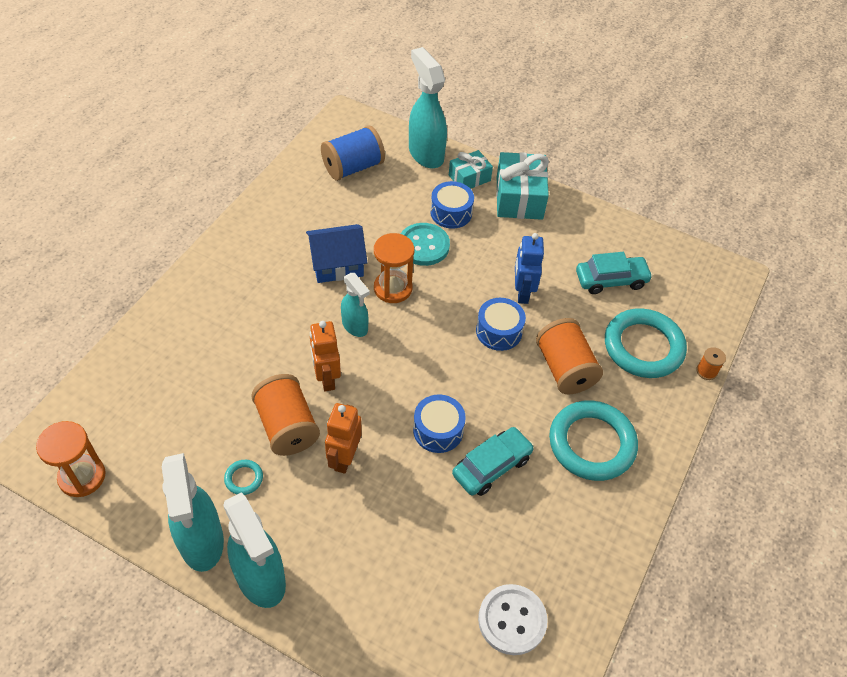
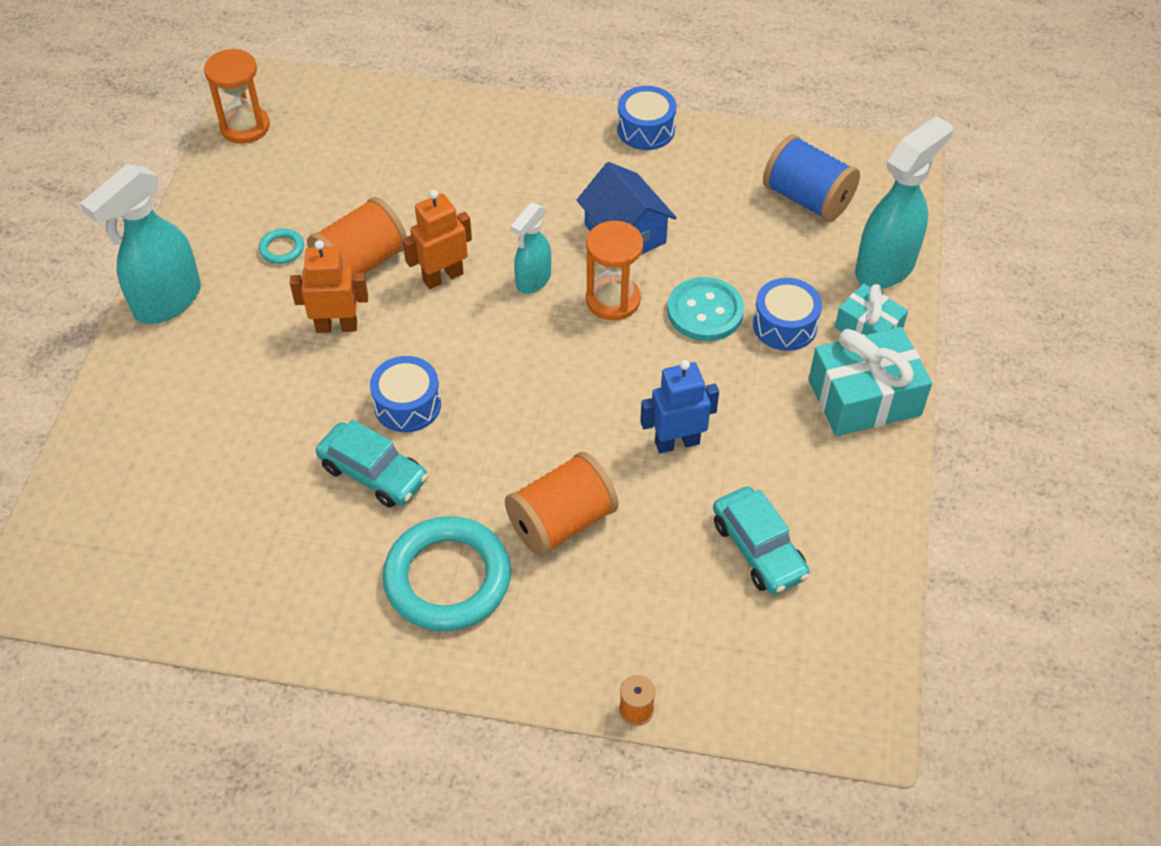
camera: 75 degrees right, 0 degrees up
turquoise spray bottle [162,453,224,572] -> none
blue drum [476,298,526,351] -> blue drum moved to [617,86,677,150]
white button [478,584,548,655] -> none
turquoise ring [605,308,687,378] -> none

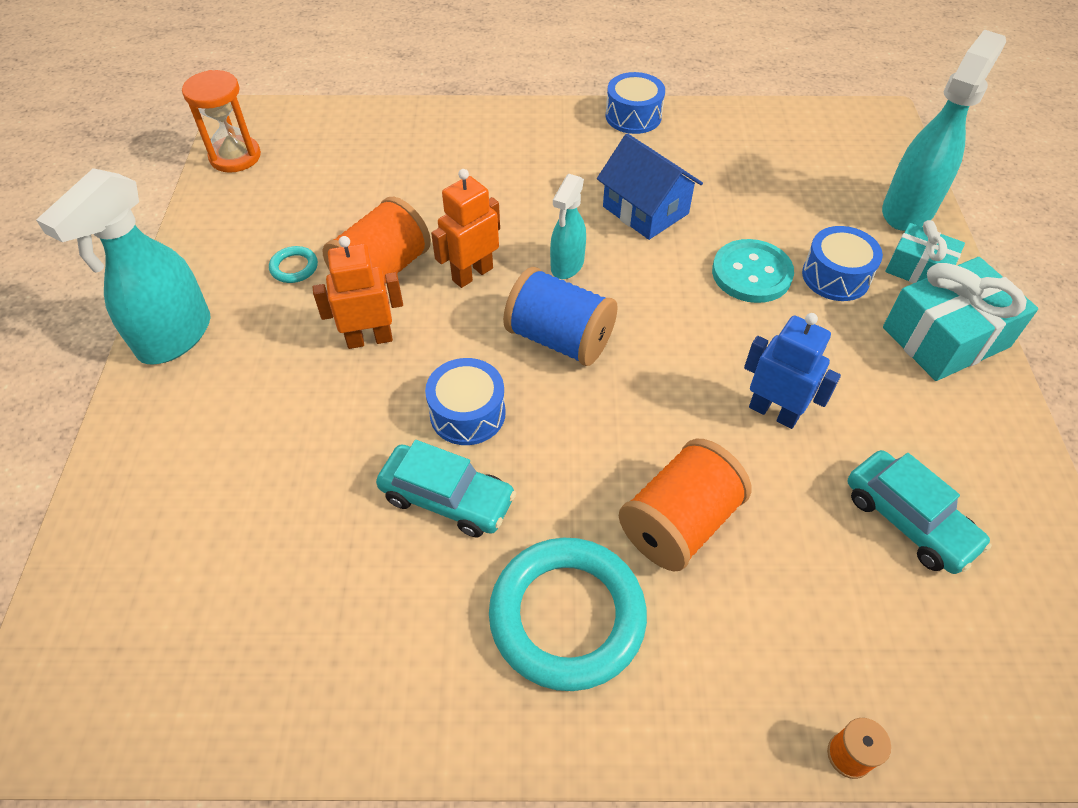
camera: 10 degrees left, 0 degrees up
orange hourglass [586,221,643,320] -> none
blue robot [640,360,719,453] -> blue robot turned 60 degrees clockwise [744,313,841,429]
blue spool [763,134,860,222] -> blue spool moved to [503,267,618,366]

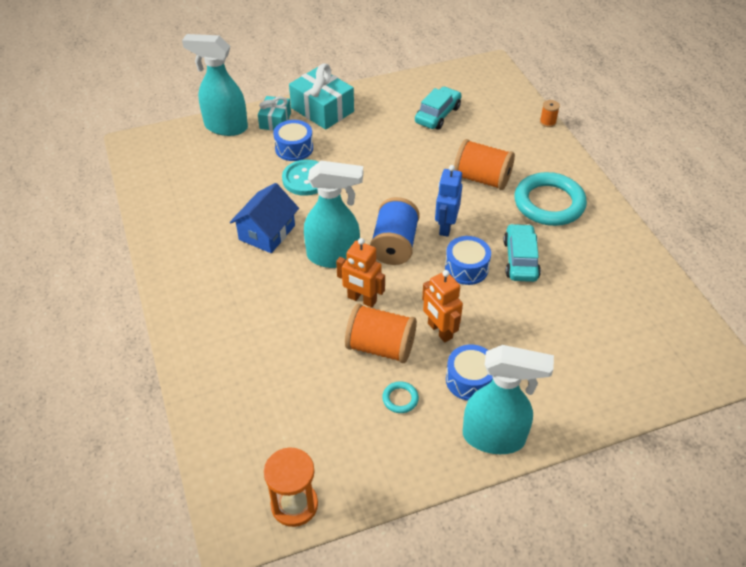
camera: 110 degrees left, 5 degrees down
turquoise spray bottle [550,174,586,279] -> turquoise spray bottle [304,161,363,268], size x1.71
blue drum [606,72,665,134] -> blue drum moved to [446,344,493,401]
blue robot [744,313,841,429] -> blue robot moved to [435,165,462,237]

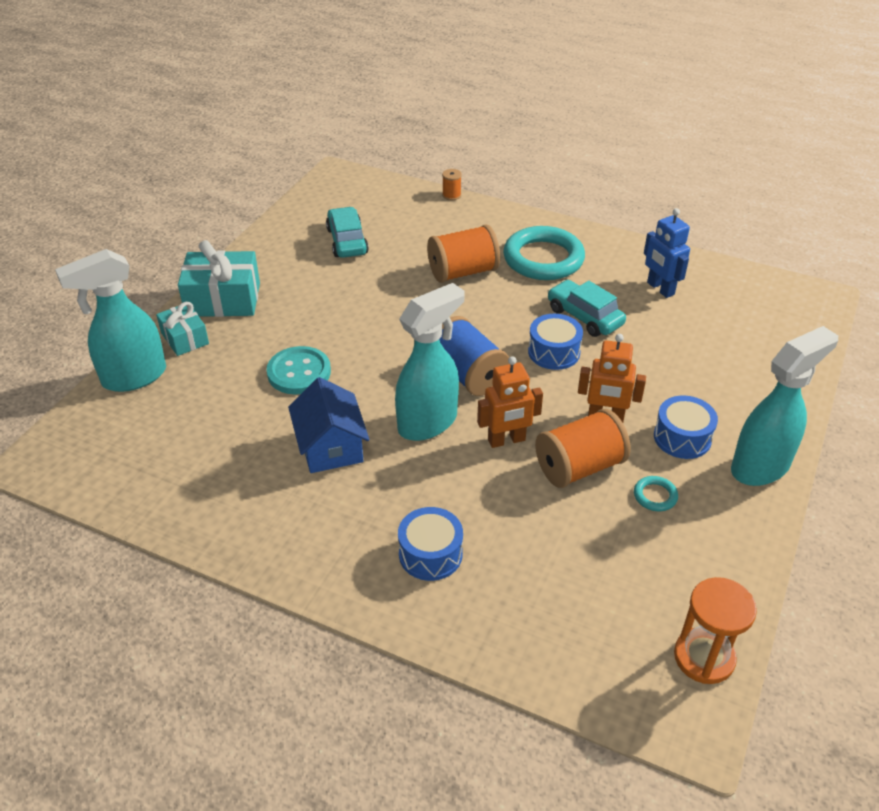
camera: 45 degrees left, 5 degrees down
blue drum [273,120,313,161] -> blue drum moved to [398,507,463,581]
blue robot [435,165,462,237] -> blue robot moved to [644,208,690,298]

